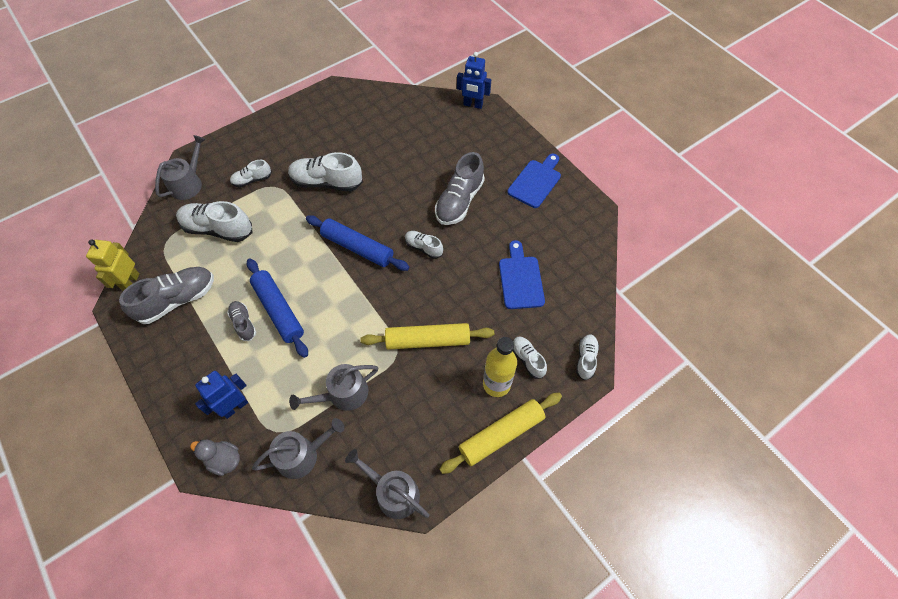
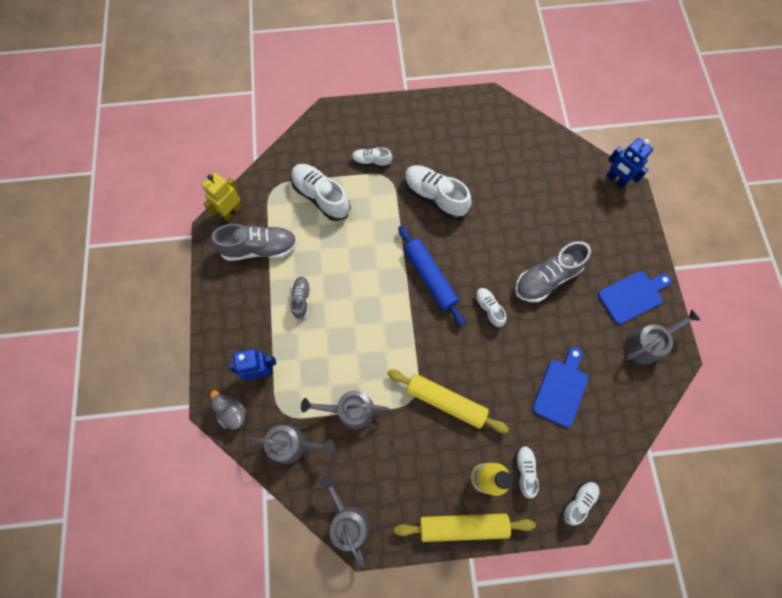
camera: 30 degrees right, 10 degrees up
grey watering can [155,135,206,200] -> grey watering can moved to [625,309,700,364]
blue rolling pin [247,258,308,358] -> none

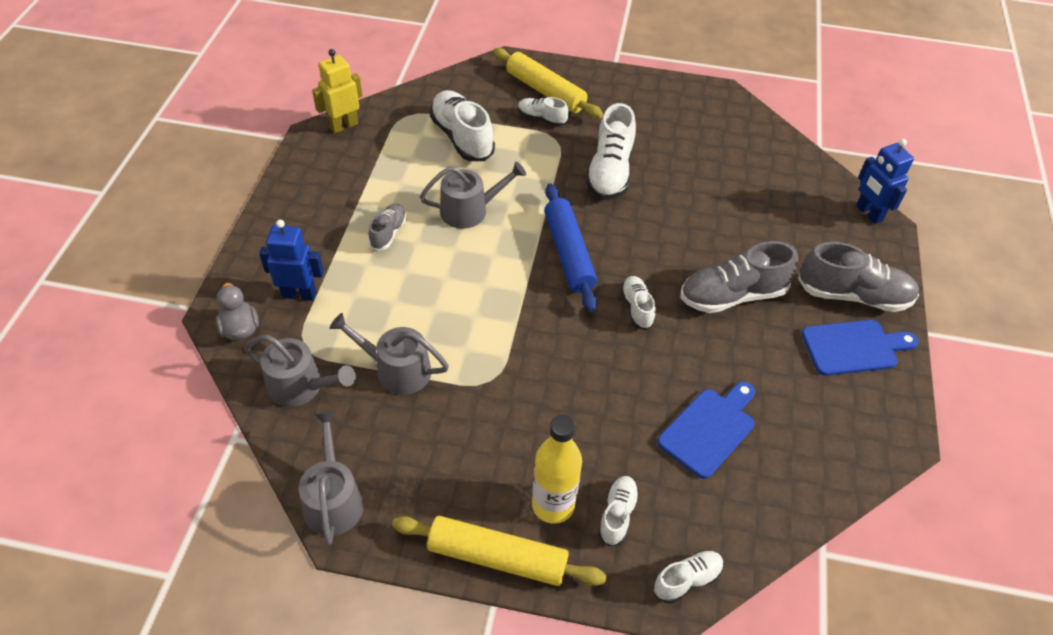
camera: 15 degrees right, 20 degrees down
grey shoe [211,224,297,261] -> grey shoe moved to [798,242,919,312]
yellow rolling pin [387,370,509,433] -> yellow rolling pin moved to [493,48,603,118]
white shoe [405,165,471,219] -> white shoe turned 135 degrees counterclockwise [586,103,636,200]
grey watering can [625,309,700,364] -> grey watering can moved to [420,161,526,229]

